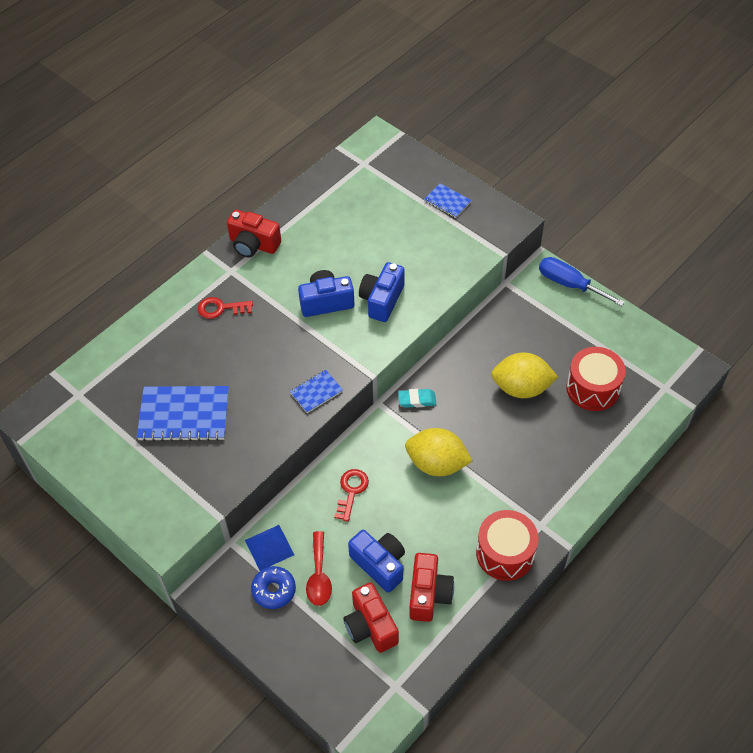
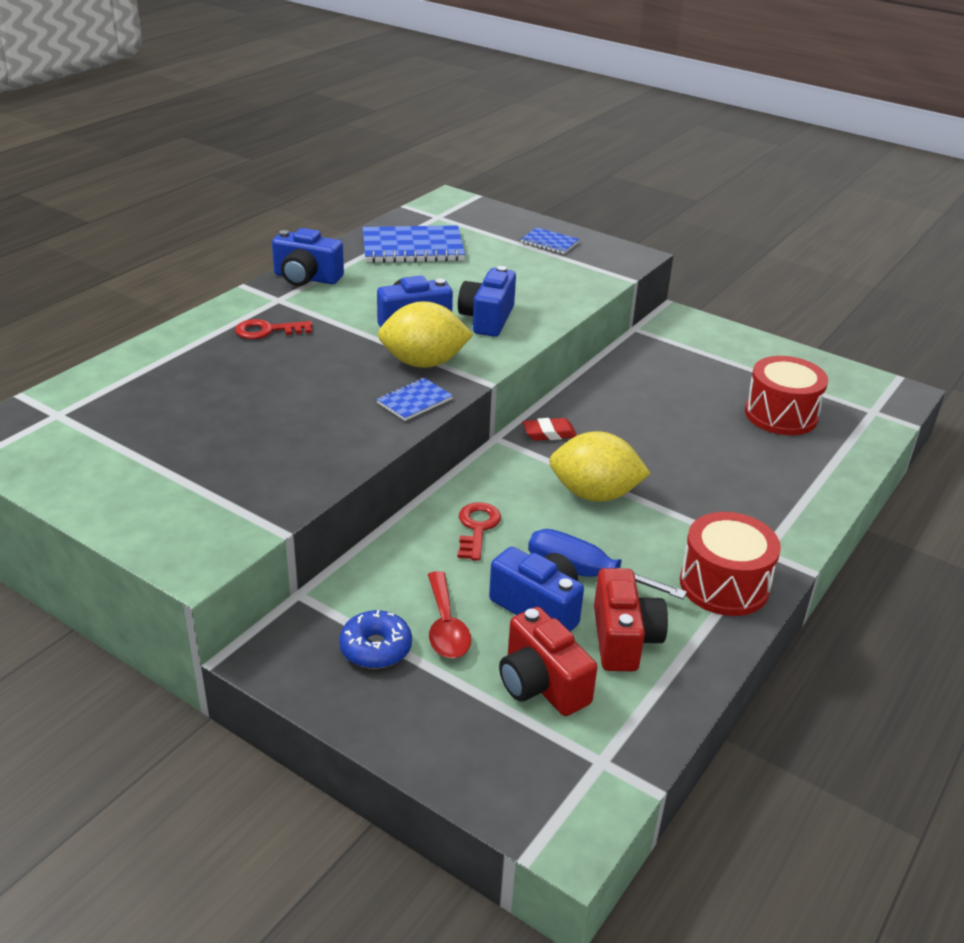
camera: 10 degrees left, 20 degrees down
blue notebook [137,386,229,442] -> blue notebook moved to [363,225,465,263]
red camera [227,210,281,258] -> blue camera [272,228,344,286]
blue pyramid [245,525,294,571] -> none
turquoise eraser [398,389,436,408] -> red eraser [523,418,577,441]
yellow lemon [491,352,558,398] -> yellow lemon moved to [378,301,473,368]
blue screwdriver [539,257,625,306] -> blue screwdriver moved to [528,529,687,599]

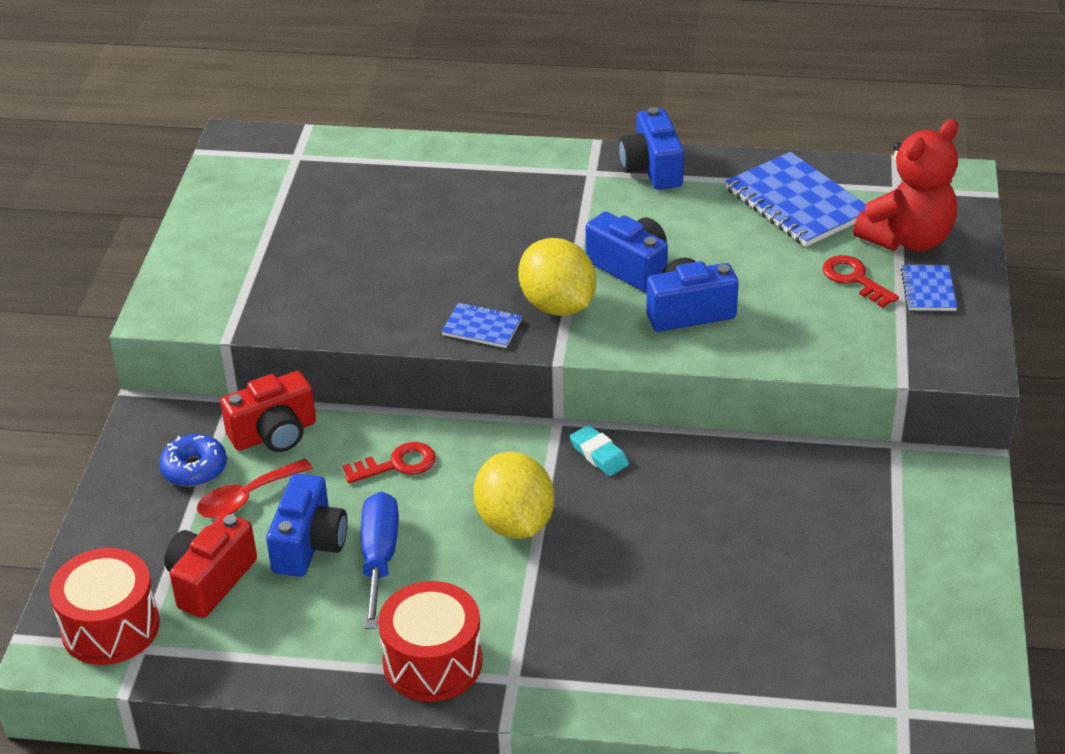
camera: 65 degrees right, 5 degrees up
red key [235,319,312,339] -> red key moved to [822,255,899,308]
red eraser [523,418,577,441] -> turquoise eraser [570,425,629,476]
red camera [594,568,668,671] -> red camera moved to [220,371,316,452]
red drum [745,356,828,435] -> red drum moved to [49,548,160,665]
none -> red teddy bear [853,119,958,251]

